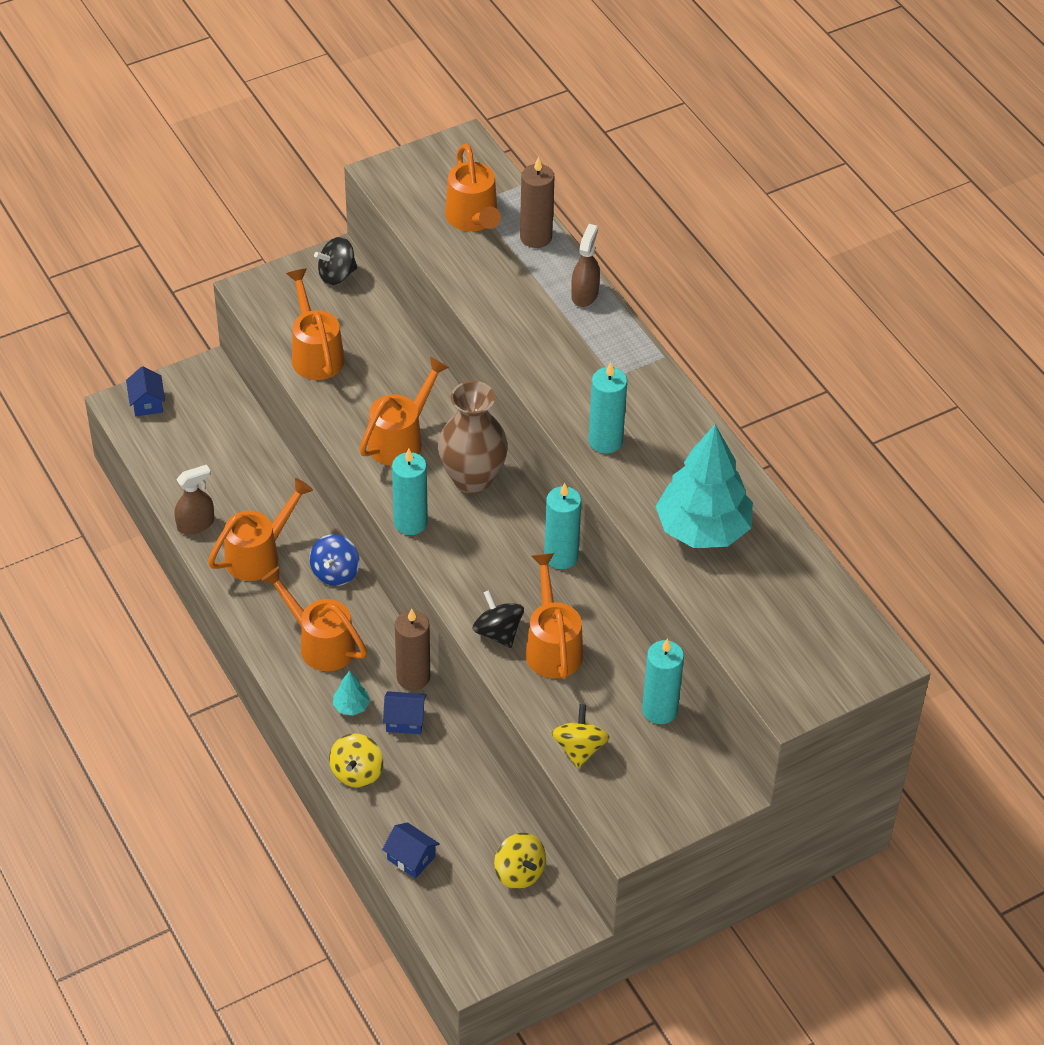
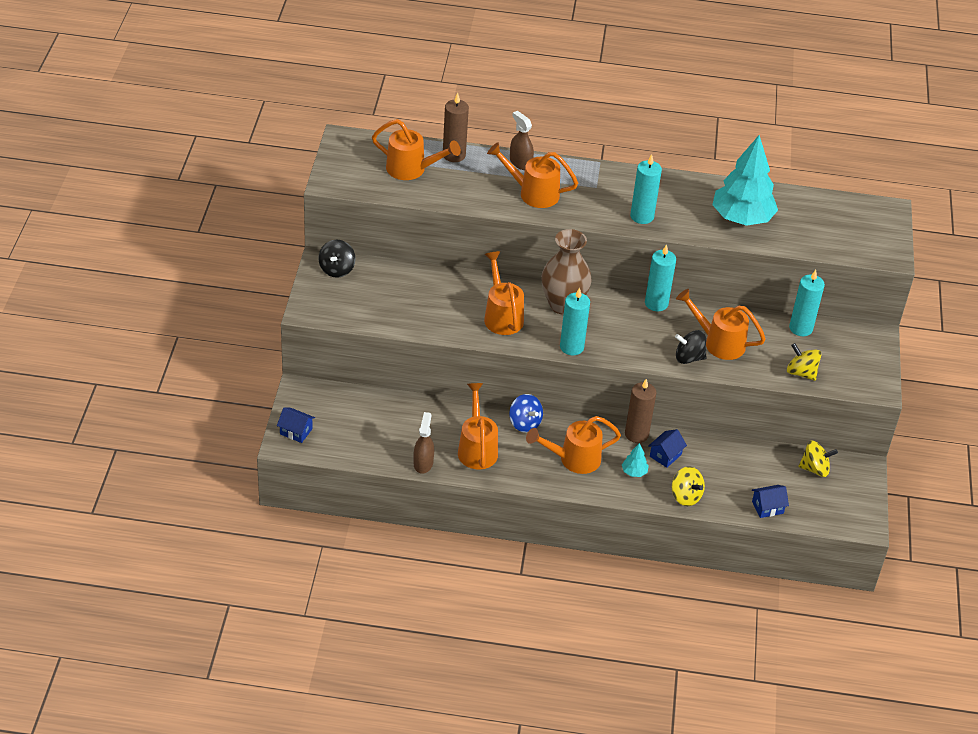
camera: 55 degrees left, 5 degrees down
orange watering can [286,268,345,380] -> orange watering can moved to [487,142,578,208]

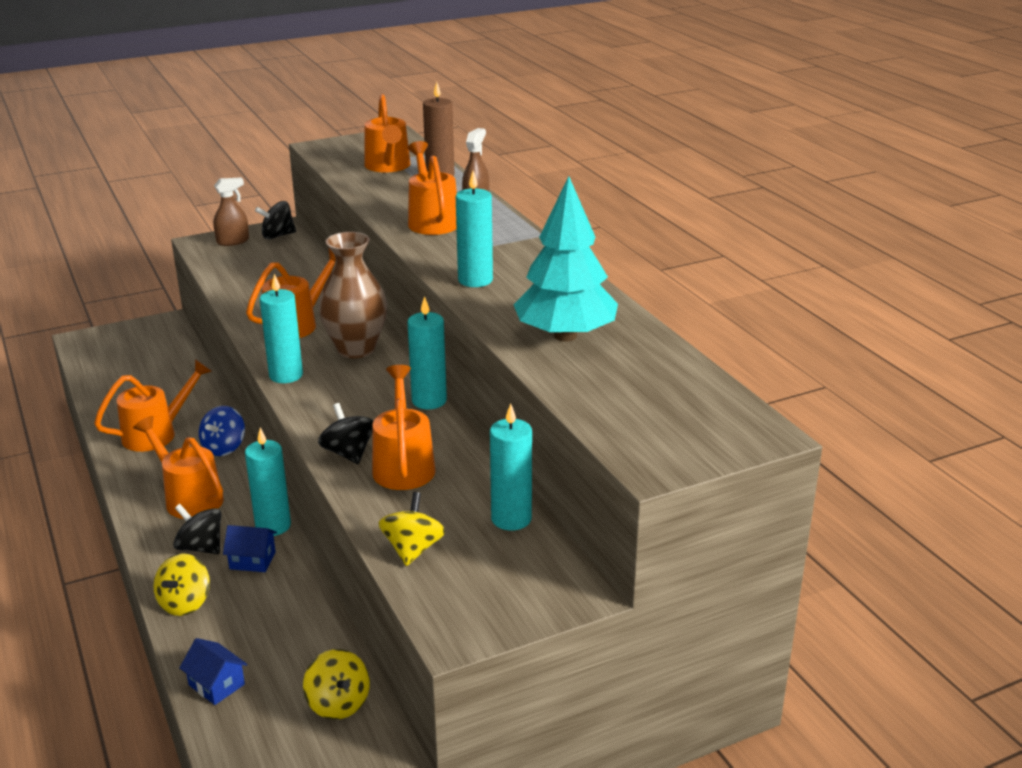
camera: 60 degrees right, 15 degrees down
blue house [277,407,315,443] -> none
brown spray bottle [413,412,434,474] -> brown spray bottle moved to [213,178,249,246]
turquoise tree [622,443,649,477] -> black spinning top [173,504,221,554]
brown candle [625,379,656,443] -> turquoise candle [245,427,291,536]

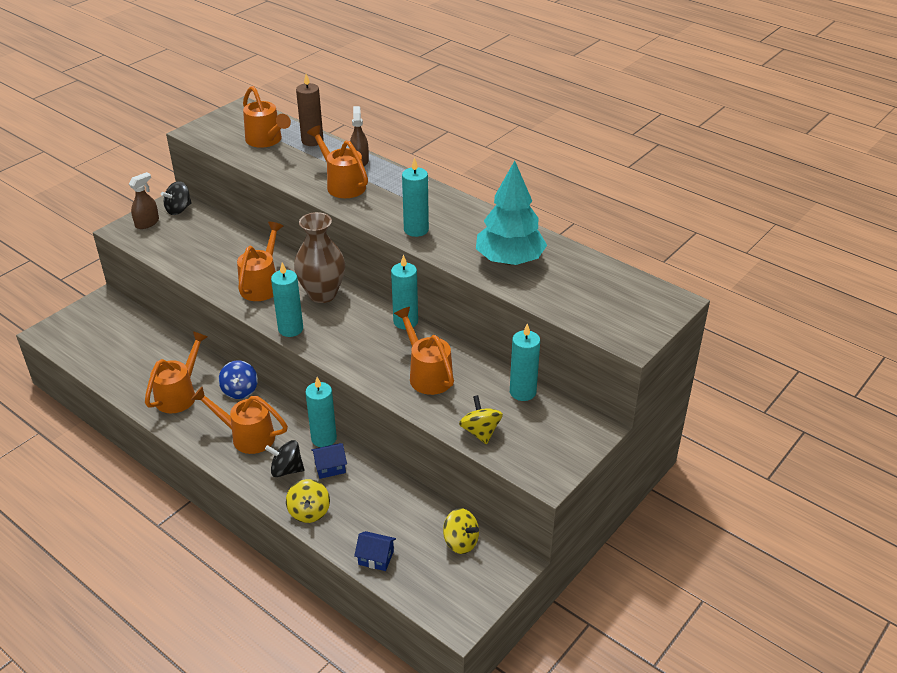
camera: 25 degrees left, 10 degrees up
black spinning top [318,403,374,464] -> none

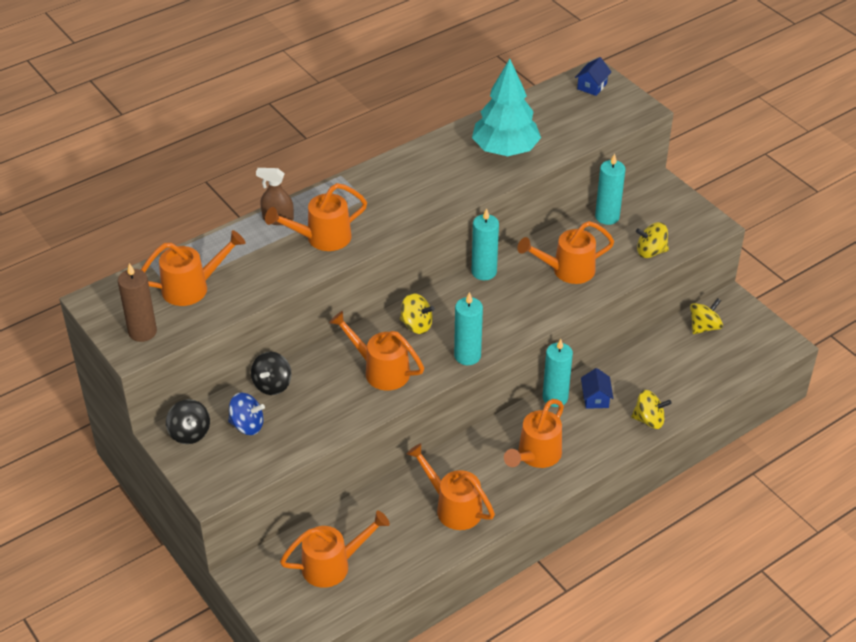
camera: 75 degrees left, 5 degrees up
brown spray bottle [129,172,159,229] -> none
blue spinning top [219,360,258,399] -> blue spinning top moved to [228,392,265,435]
black spinning top [265,440,305,477] -> black spinning top moved to [251,352,292,395]
brown vase [294,212,345,303] -> yellow spinning top [400,293,435,334]
brown candle [296,74,324,146] -> brown candle moved to [118,263,157,342]
blue house [354,531,396,571] -> blue house moved to [575,57,611,96]
turquoise candle [402,157,429,237] -> none
none -> orange watering can [280,511,390,588]

